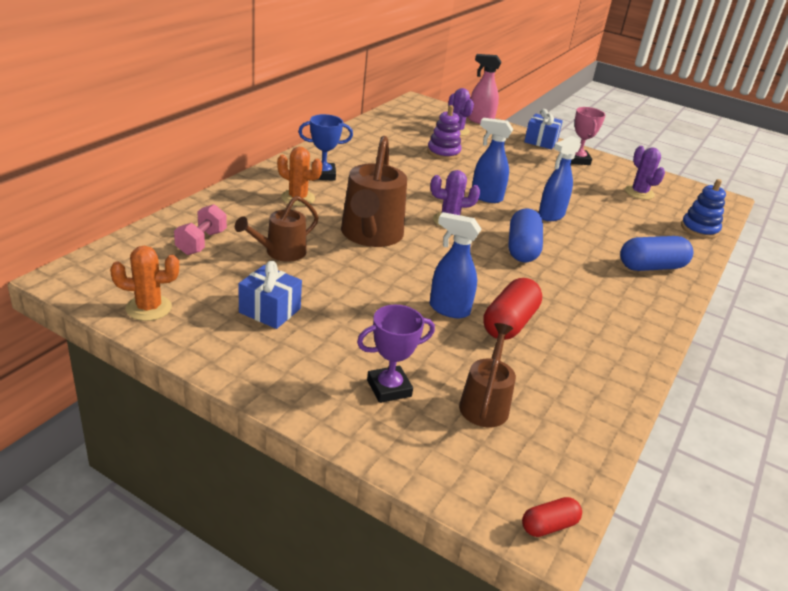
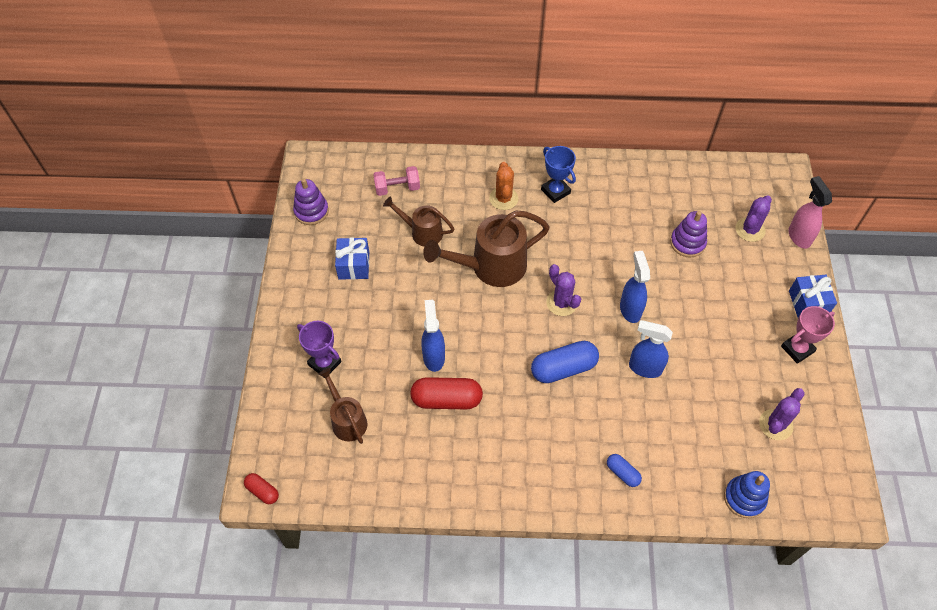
camera: 65 degrees right, 25 degrees up
orange cactus [110,246,179,321] -> purple stacking toy [293,179,329,225]
brown watering can [459,323,516,427] -> brown watering can turned 105 degrees counterclockwise [318,368,367,444]
blue capsule [620,236,693,271] -> blue capsule [607,454,642,487], size x0.54

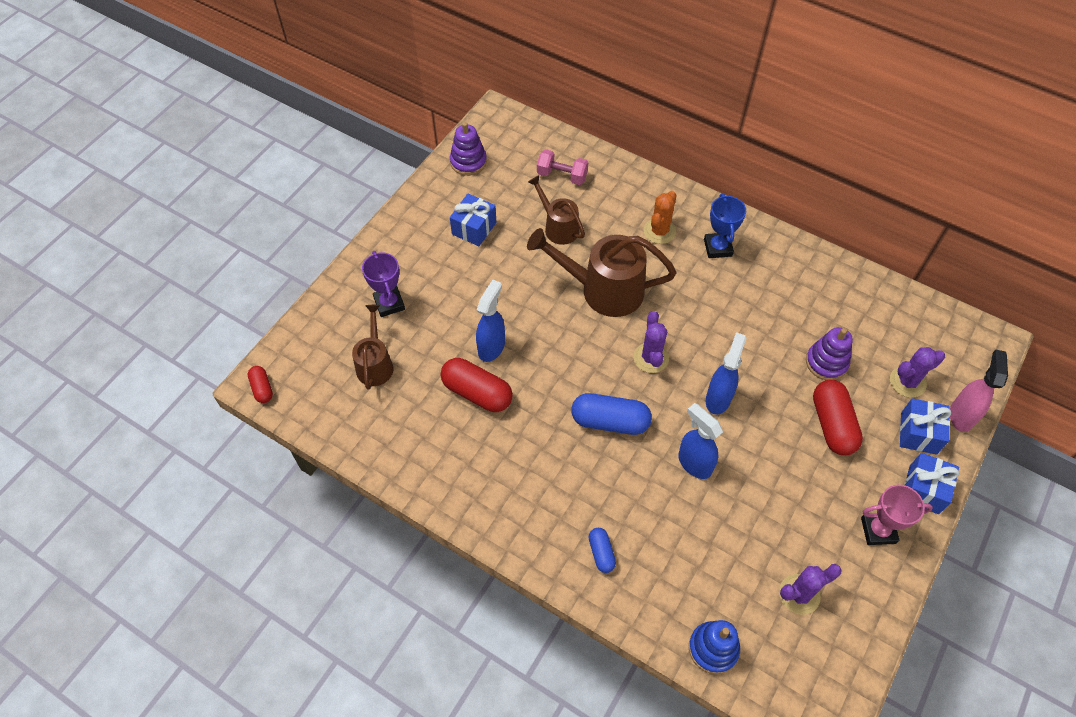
camera: 30 degrees right, 0 degrees up
none -> red capsule [813,380,863,455]
none -> blue gift [900,398,951,455]

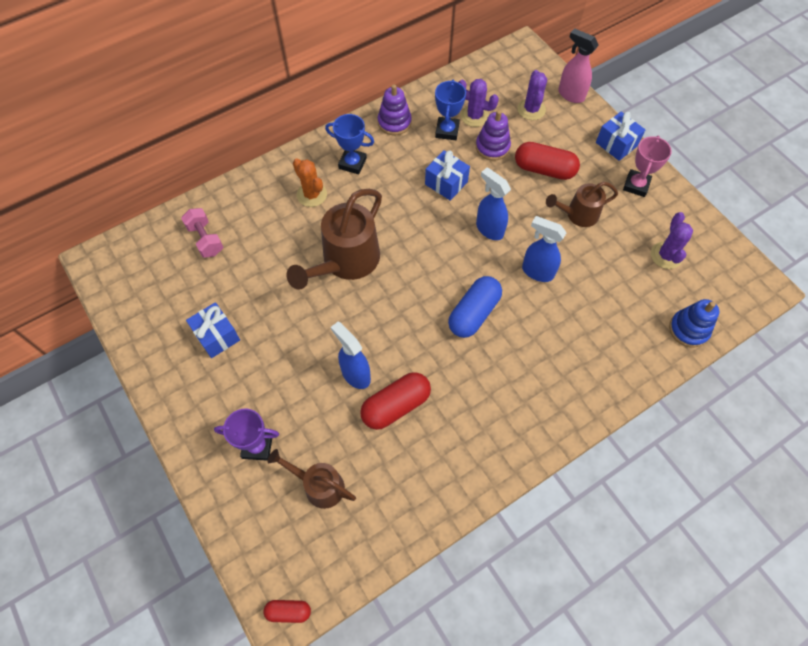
camera: 65 degrees left, 5 degrees up
purple stacking toy [450,122,487,176] -> purple stacking toy moved to [378,84,412,135]
brown watering can [528,175,585,245] -> brown watering can moved to [546,181,618,227]
pink dumbbell [537,149,588,185] -> pink dumbbell turned 75 degrees counterclockwise [181,208,223,258]
blue capsule [589,528,616,573] -> none
purple cactus [634,311,669,373] -> purple cactus moved to [458,79,499,127]
blue spray bottle [678,403,723,479] -> blue spray bottle turned 45 degrees clockwise [522,216,567,282]
blue gift [900,398,951,455] -> blue gift moved to [425,150,470,201]
none -> blue trophy [435,80,466,140]

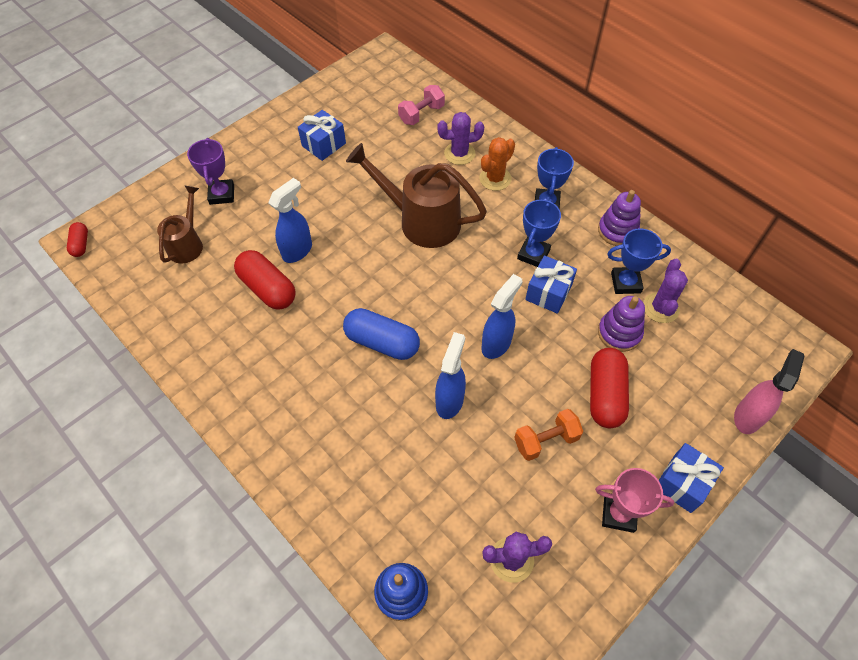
camera: 80 degrees right, 5 degrees down
purple cactus [517,70,547,120] -> purple cactus moved to [437,112,484,165]
brown watering can [546,181,618,227] -> orange dumbbell [514,409,583,461]
none -> blue trophy [517,199,561,267]

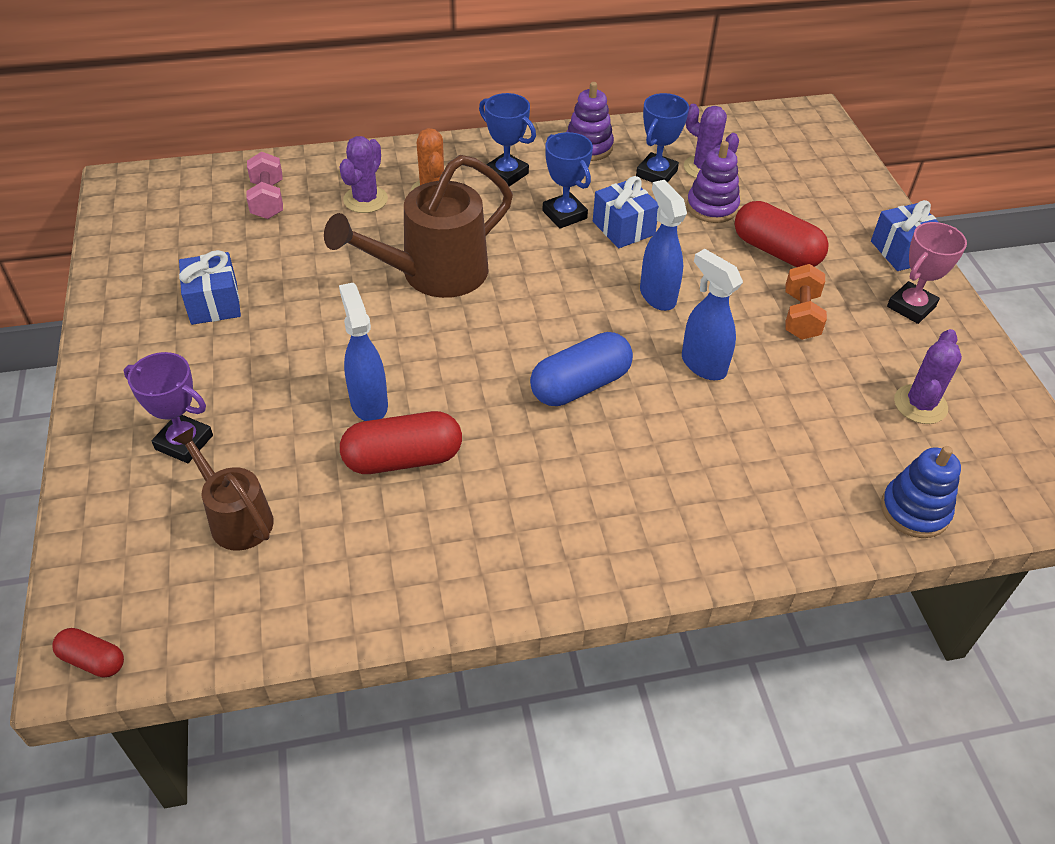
camera: 60 degrees left, 10 degrees down
pink spray bottle [734,349,804,434] -> none

